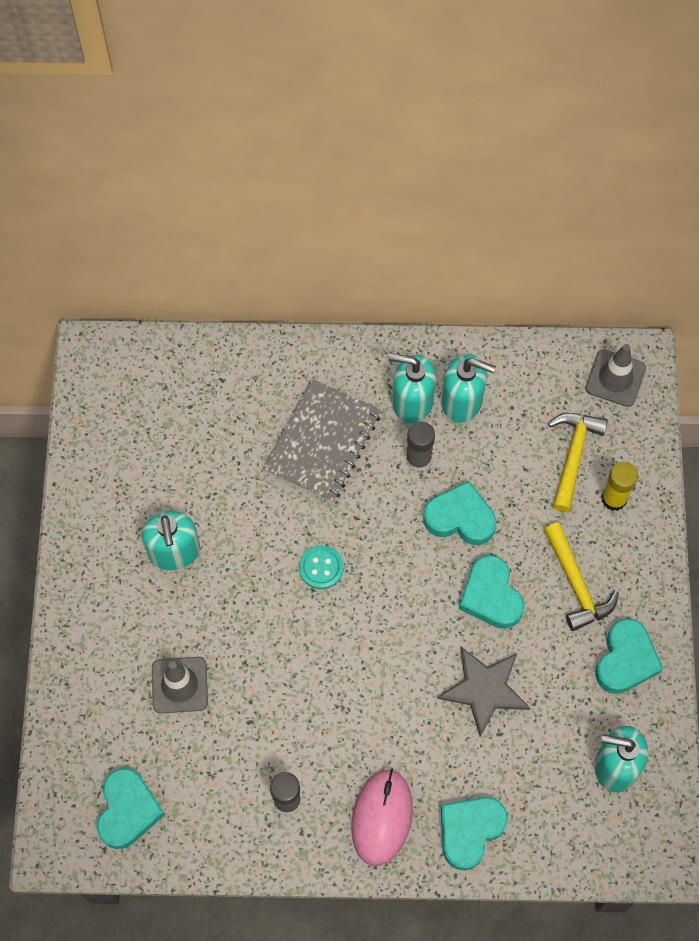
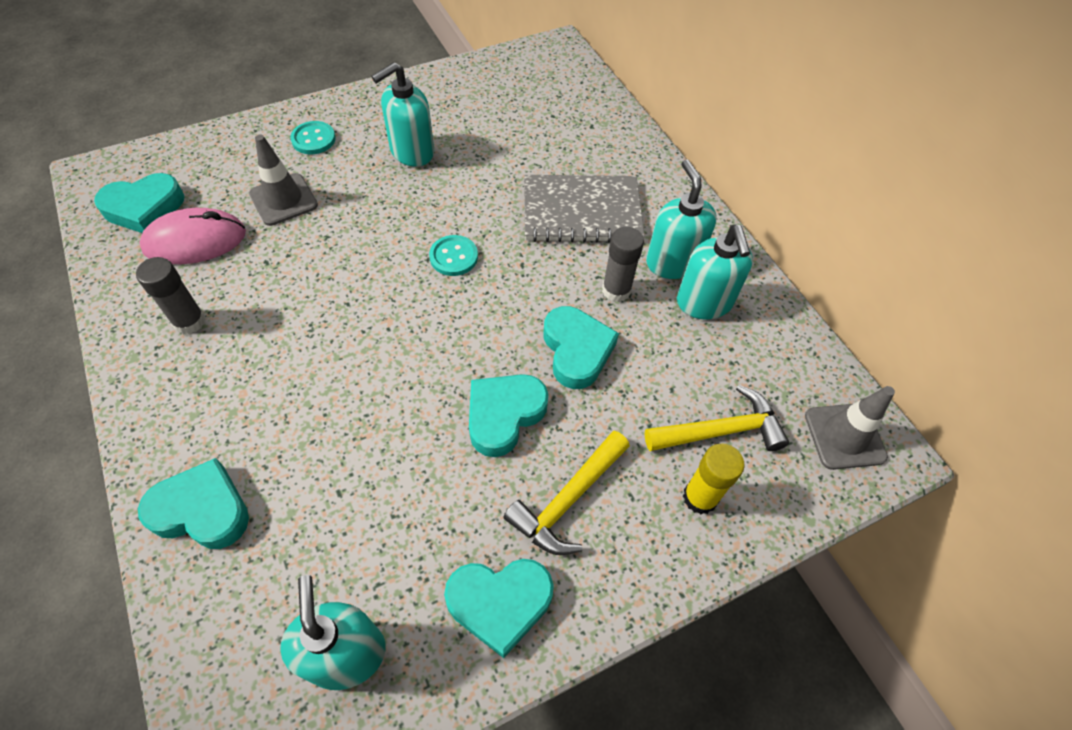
camera: 60 degrees right, 10 degrees down
pink mouse [351,769,413,866] -> pink mouse moved to [139,208,246,264]
grey star [437,647,530,737] -> none
none -> turquoise button [290,121,336,154]

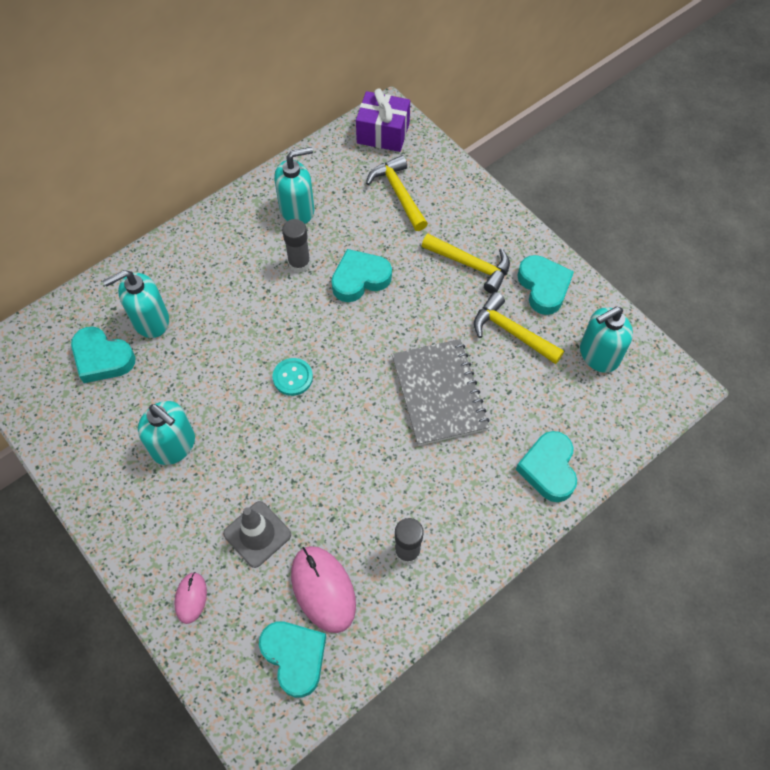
camera: 100 degrees left, 5 degrees up
turquoise button [290,121,336,154] -> none
turquoise heart [469,374,548,457] -> turquoise heart moved to [71,326,135,383]
grey notebook [524,175,645,243] -> grey notebook moved to [392,339,490,446]
turquoise soap dispenser [646,159,717,279] -> turquoise soap dispenser moved to [103,270,169,338]
yellow glue stick [683,443,745,514] -> none
grey traffic cone [805,386,895,470] -> purple gift [356,88,410,152]
none -> pink mouse [174,572,207,624]
none -> yellow hammer [474,292,564,364]

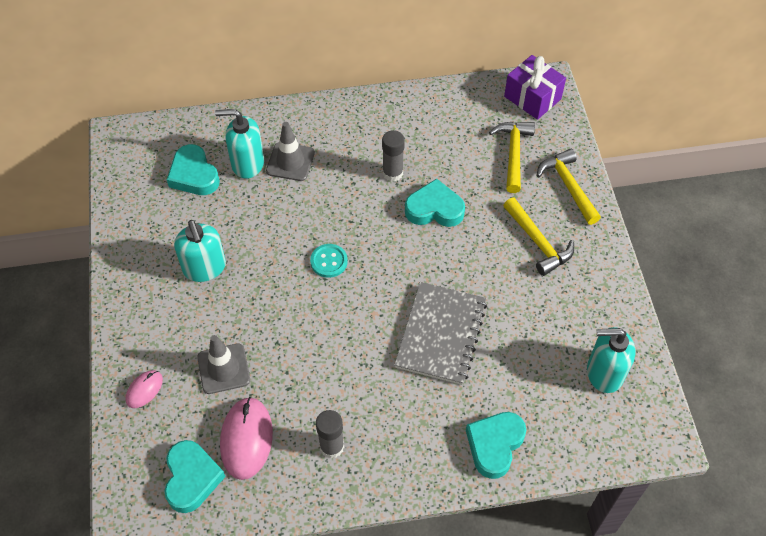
camera: 30 degrees right, 5 degrees down
turquoise soap dispenser [274,147,314,224] -> none
yellow hammer [474,292,564,364] -> yellow hammer moved to [537,149,601,225]
turquoise heart [517,255,574,315] -> none
none -> grey traffic cone [266,122,315,181]

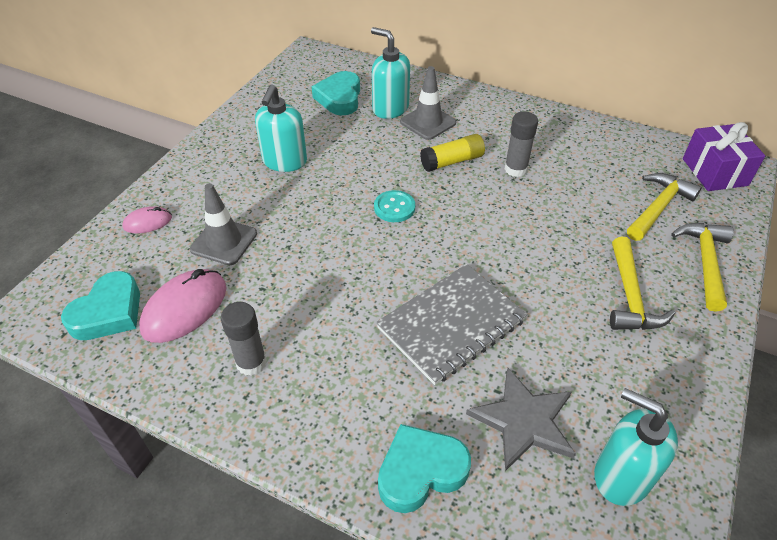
camera: 35 degrees right, 10 degrees down
turquoise heart [405,179,465,227] -> none
none -> yellow glue stick [420,134,485,172]
none -> grey star [466,368,576,471]

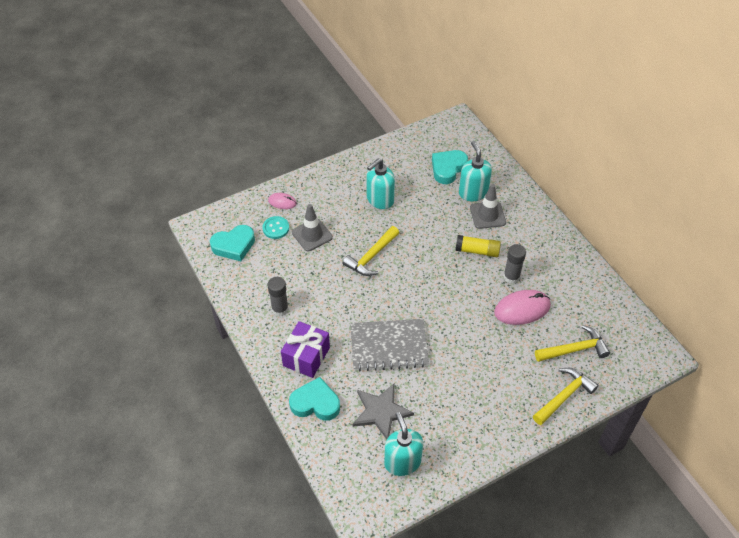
camera: 35 degrees right, 5 degrees up
pink mouse [139,269,226,343] -> pink mouse moved to [494,290,551,325]
turquoise button [374,190,415,222] -> turquoise button moved to [262,216,289,239]
yellow hammer [610,237,675,330] -> yellow hammer moved to [343,226,399,276]
purple gift [683,122,765,191] -> purple gift moved to [281,321,330,378]

